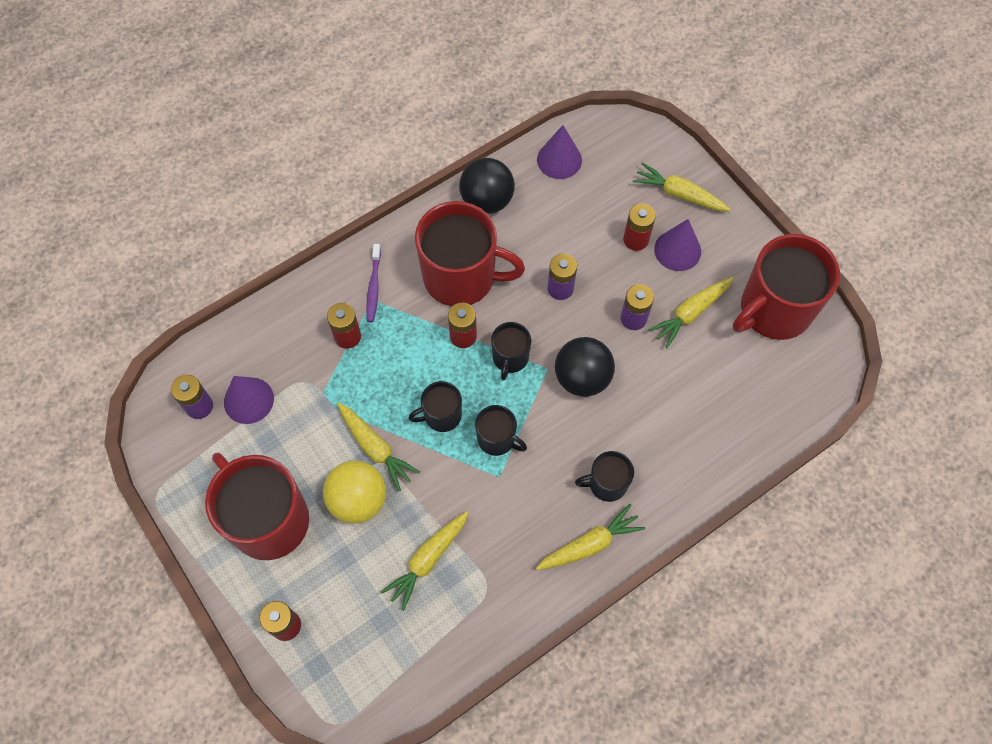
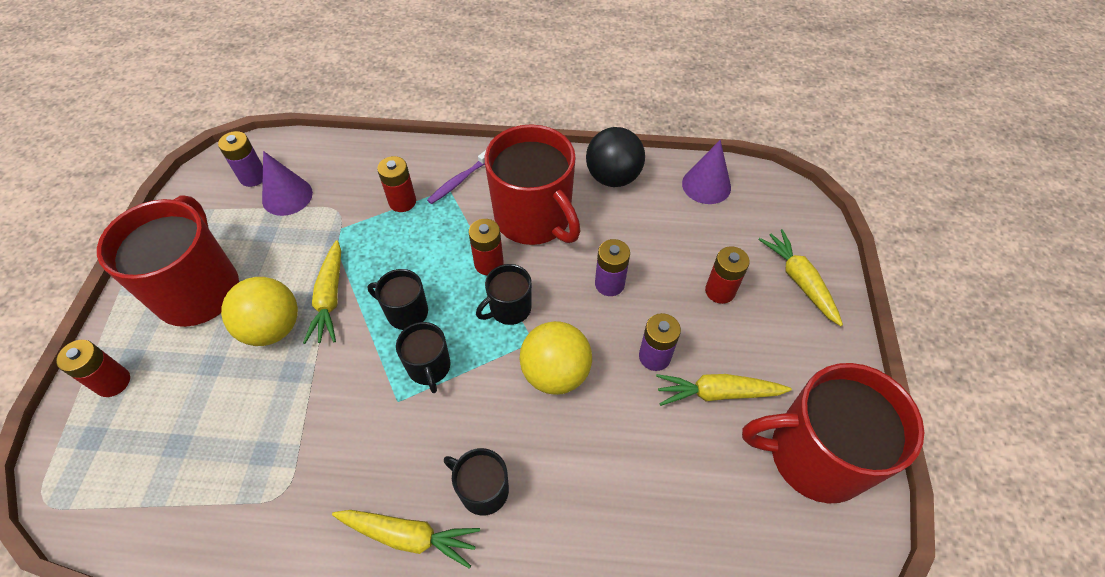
camera: 40 degrees right, 10 degrees down
yellow carrot [381,511,469,611] -> none
black ball [555,337,615,397] -> yellow ball [519,321,592,395]
purple cone [654,219,701,271] -> none

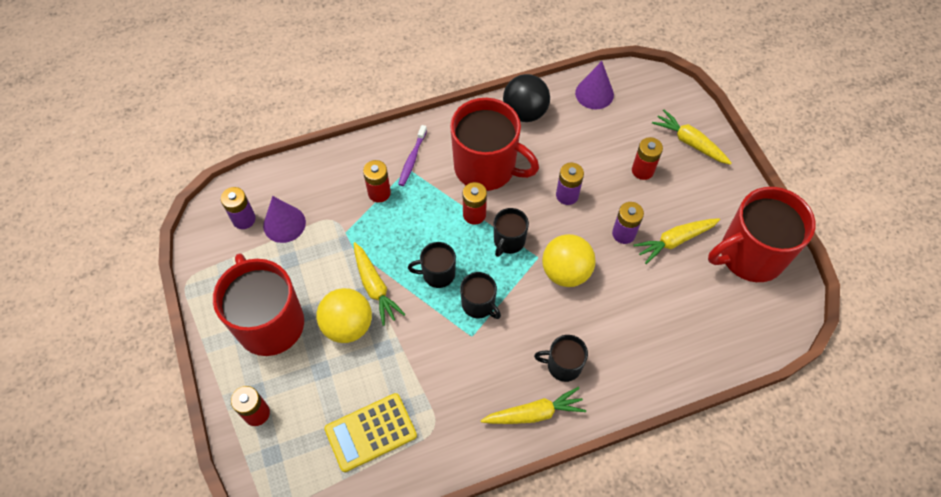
camera: 25 degrees left, 5 degrees up
none -> yellow calculator [324,393,417,472]

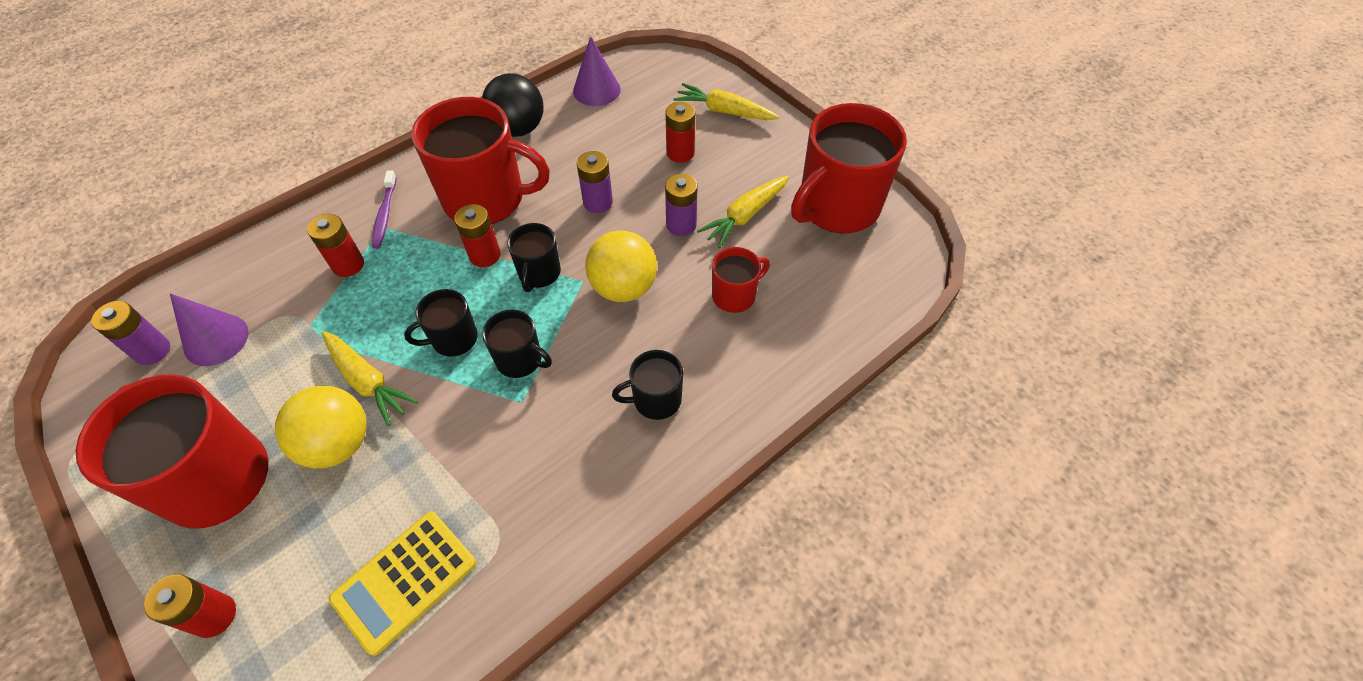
camera: 20 degrees left, 5 degrees down
yellow carrot [481,387,586,424] -> none
none -> red mug [712,247,770,313]

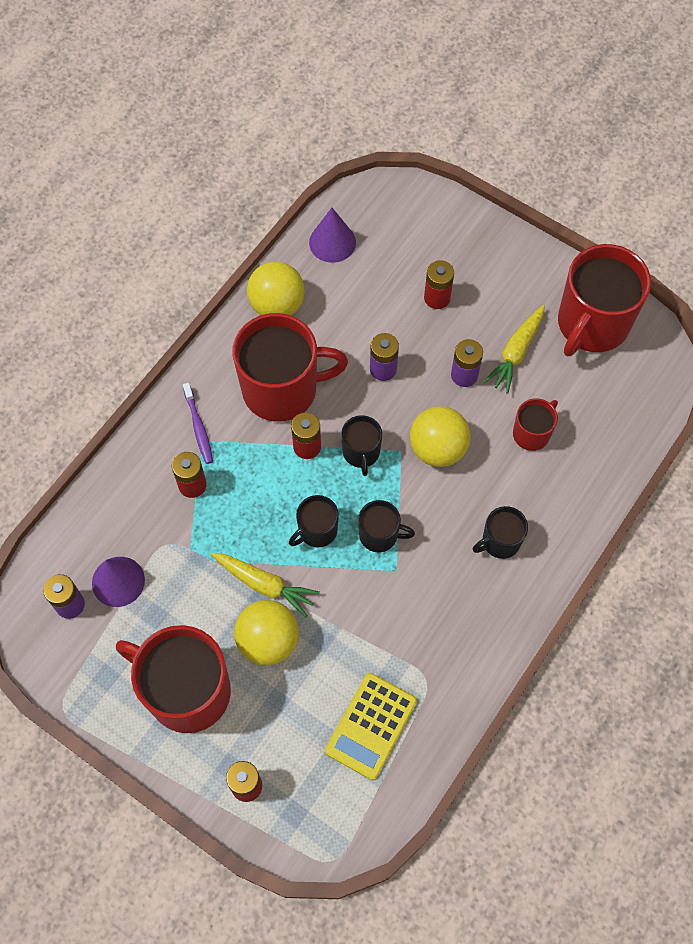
camera: 15 degrees left, 10 degrees up
black ball [482,73,544,137] -> yellow ball [247,261,305,316]
yellow carrot [673,83,779,120] -> none

